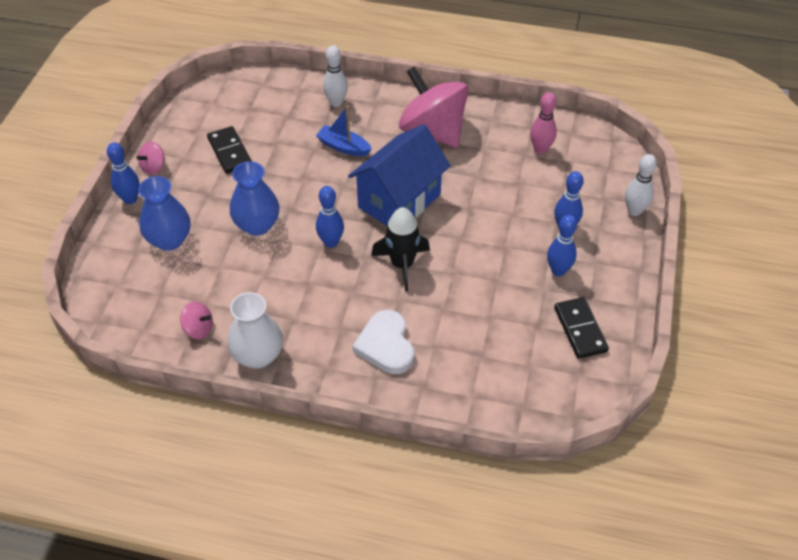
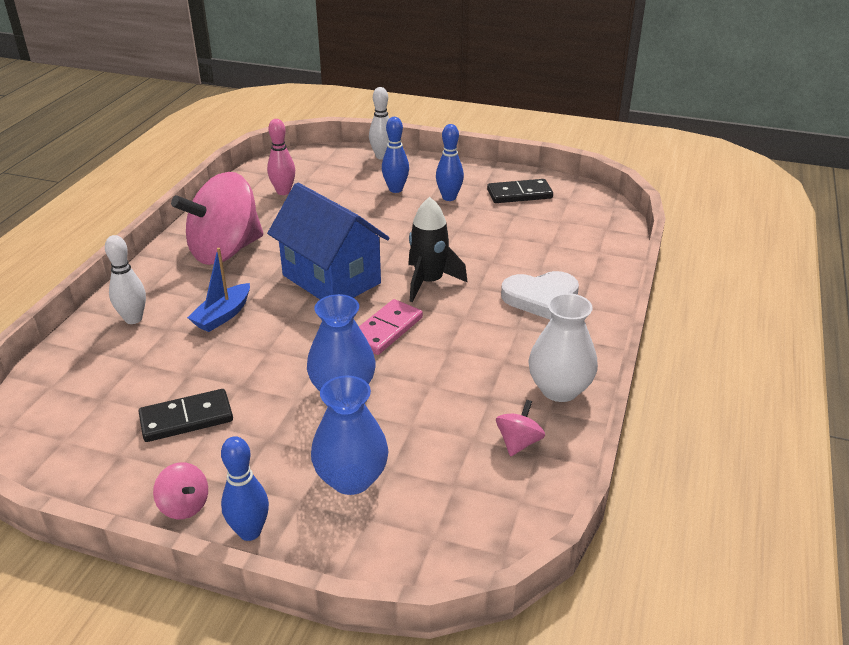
camera: 85 degrees left, 15 degrees down
blue bowling pin [316,186,344,248] -> pink domino [359,299,423,355]

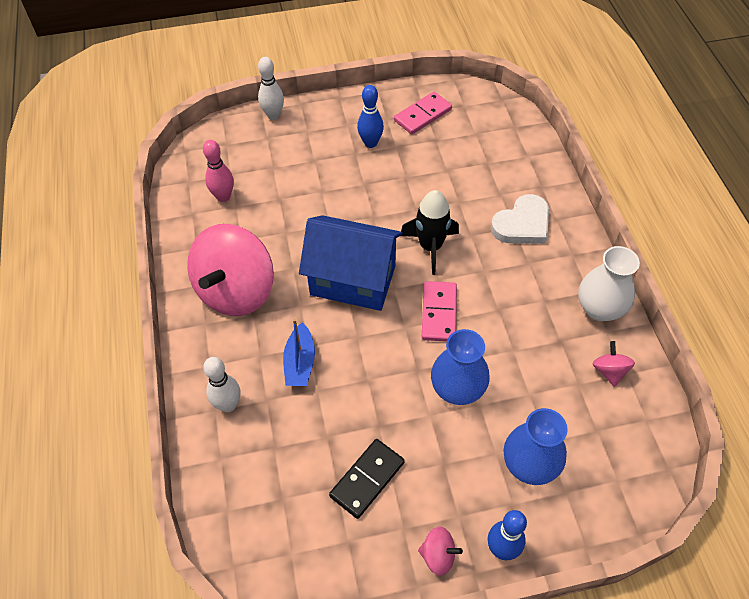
camera: 30 degrees left, 20 degrees up
blue bowling pin [382,117,409,193] -> none
black domino [487,179,553,203] -> pink domino [394,92,452,135]

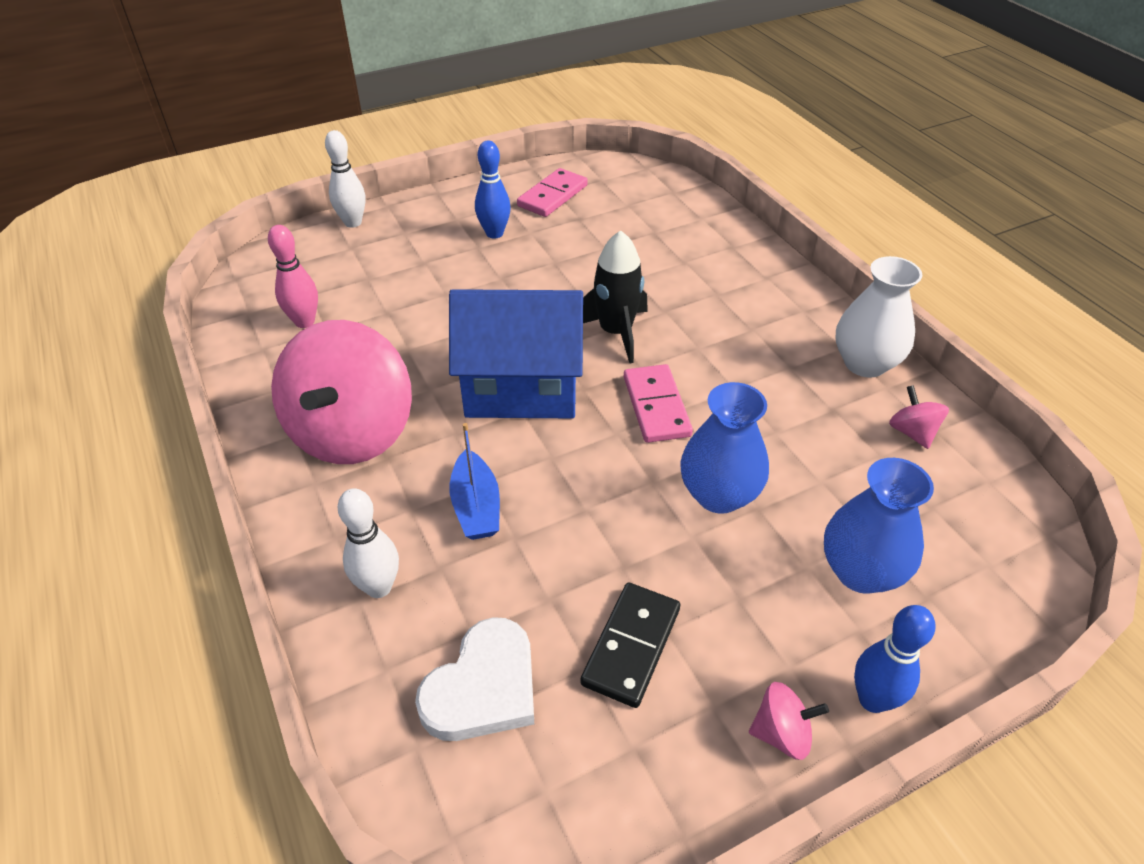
camera: 15 degrees left, 10 degrees down
white heart [490,194,549,244] -> white heart moved to [415,617,534,741]

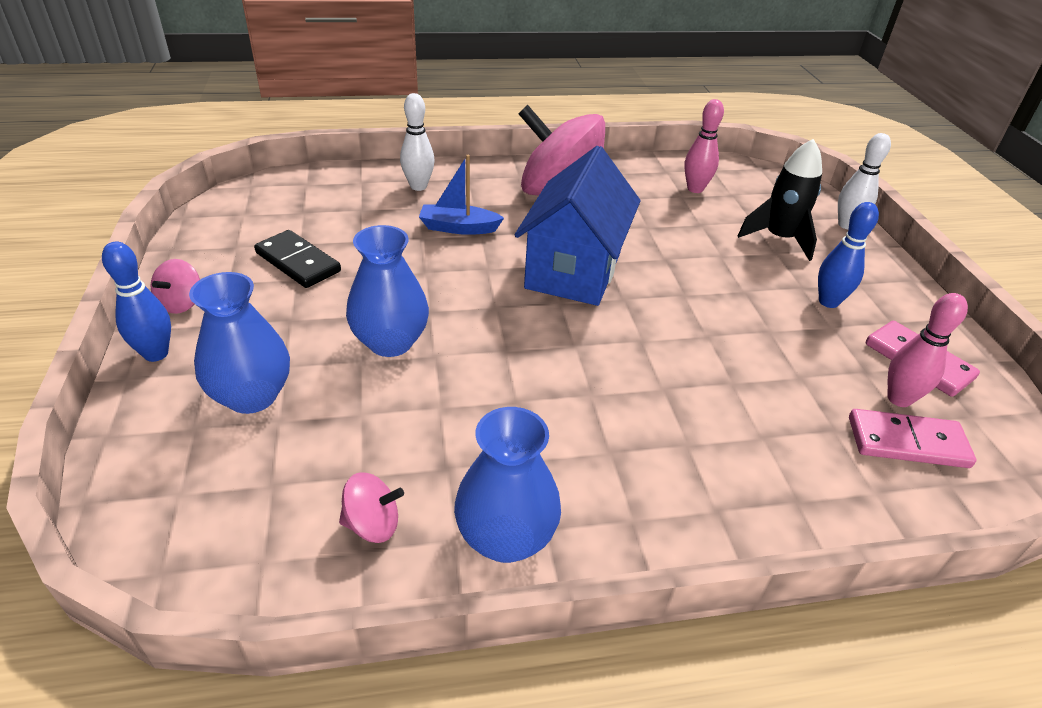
camera: 105 degrees right, 5 degrees down
white heart [415,617,534,741] -> none
black rocket [583,230,648,363] -> black rocket moved to [738,139,822,261]
pink domino [624,364,693,443] -> pink domino moved to [849,409,976,468]
white vase [836,256,922,378] -> blue vase [454,407,561,563]
none -> pink bowling pin [887,293,968,407]

